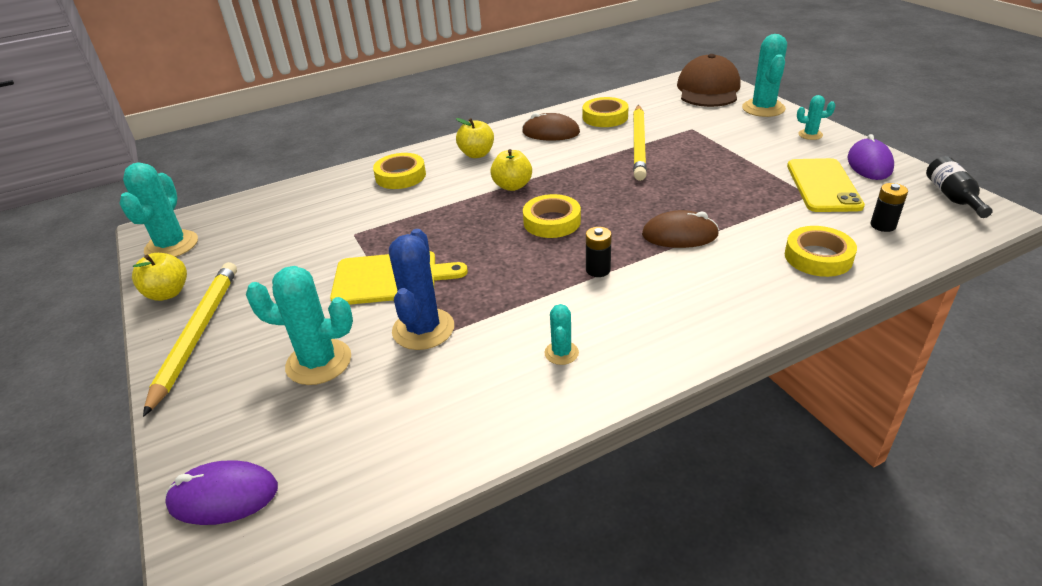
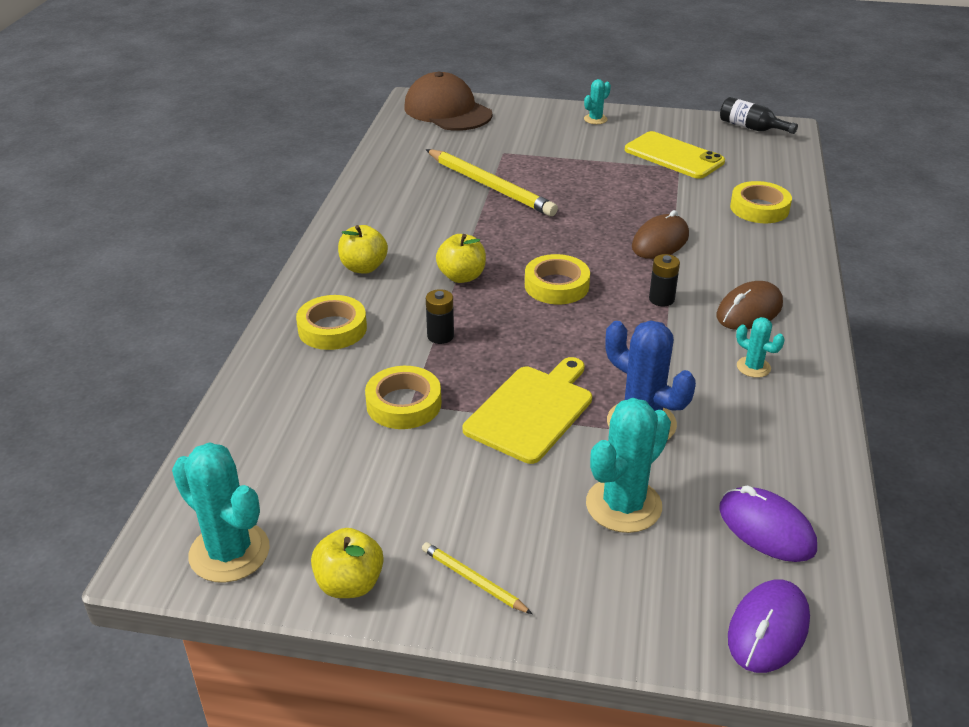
camera: 55 degrees left, 0 degrees up
yellow pencil [143,262,237,417] -> yellow pencil [422,542,532,614], size x0.48
brown mouse [522,113,580,140] -> brown mouse moved to [717,281,783,330]
yellow tape [583,97,629,127] -> yellow tape moved to [365,366,441,429]
turquoise cactus [742,34,787,117] -> none
purple mouse [848,134,894,180] -> purple mouse moved to [719,485,817,562]
black battery [871,183,908,232] -> black battery moved to [426,289,454,344]

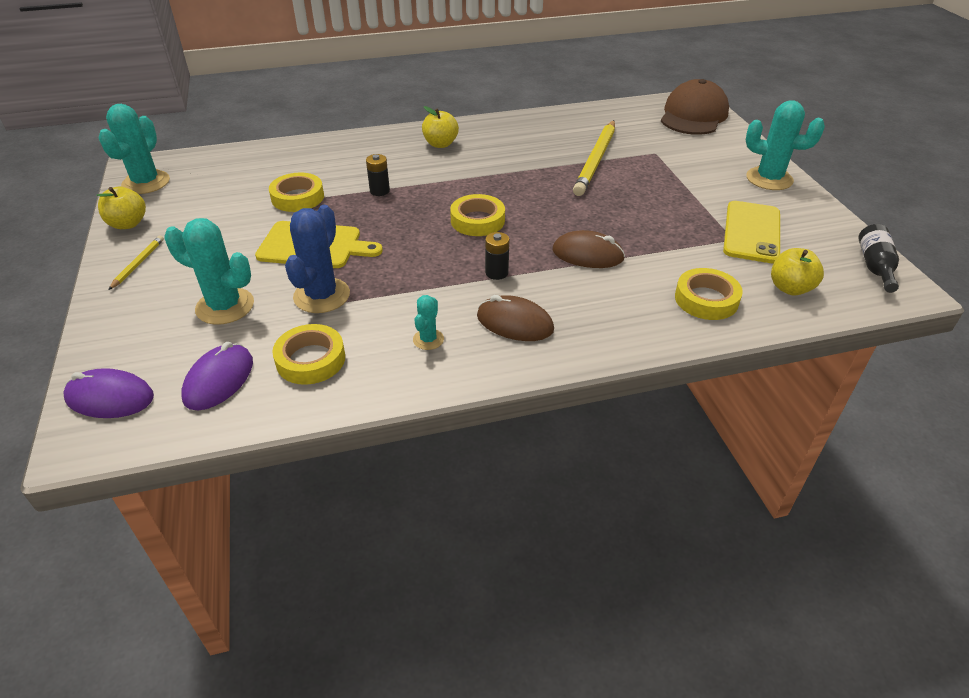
camera: 65 degrees right, 5 degrees up
yellow tape [296,295,367,350] -> yellow tape moved to [272,324,345,385]
yellow apple [436,234,486,283] -> yellow apple moved to [771,248,824,295]
turquoise cactus [584,79,611,124] -> turquoise cactus [746,100,825,190], size x1.93

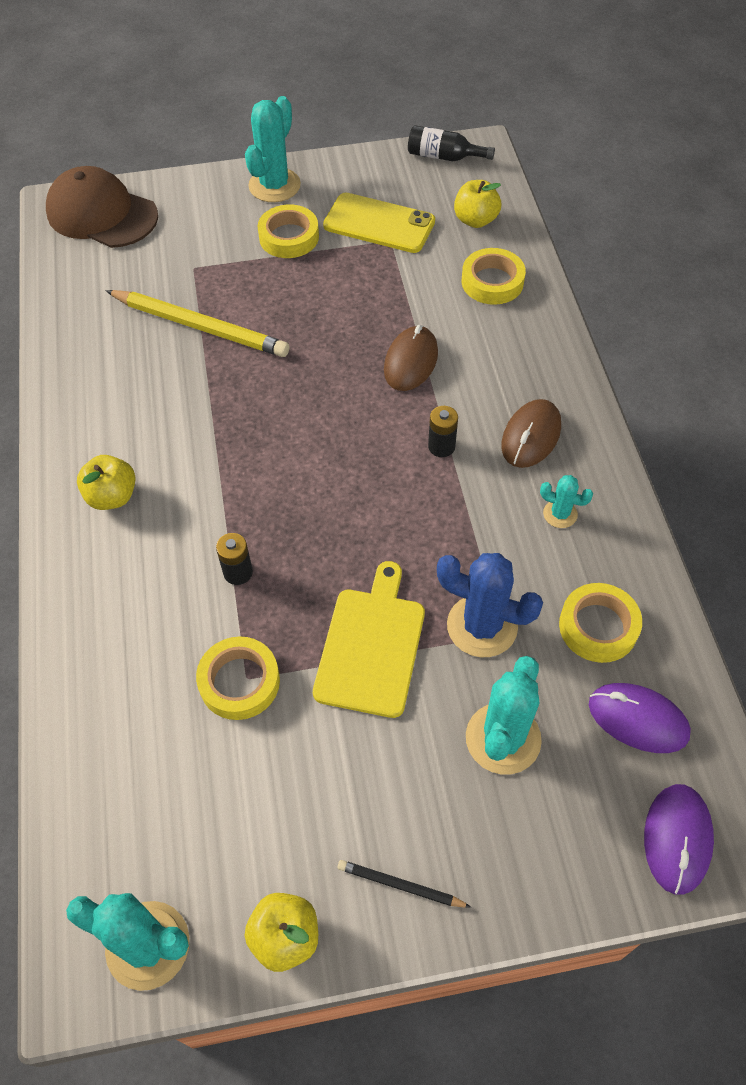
camera: 85 degrees left, 15 degrees up
yellow pencil [108,235,164,290] -> black pencil [338,860,471,908]
yellow tape [450,194,505,236] -> yellow tape moved to [257,204,319,258]

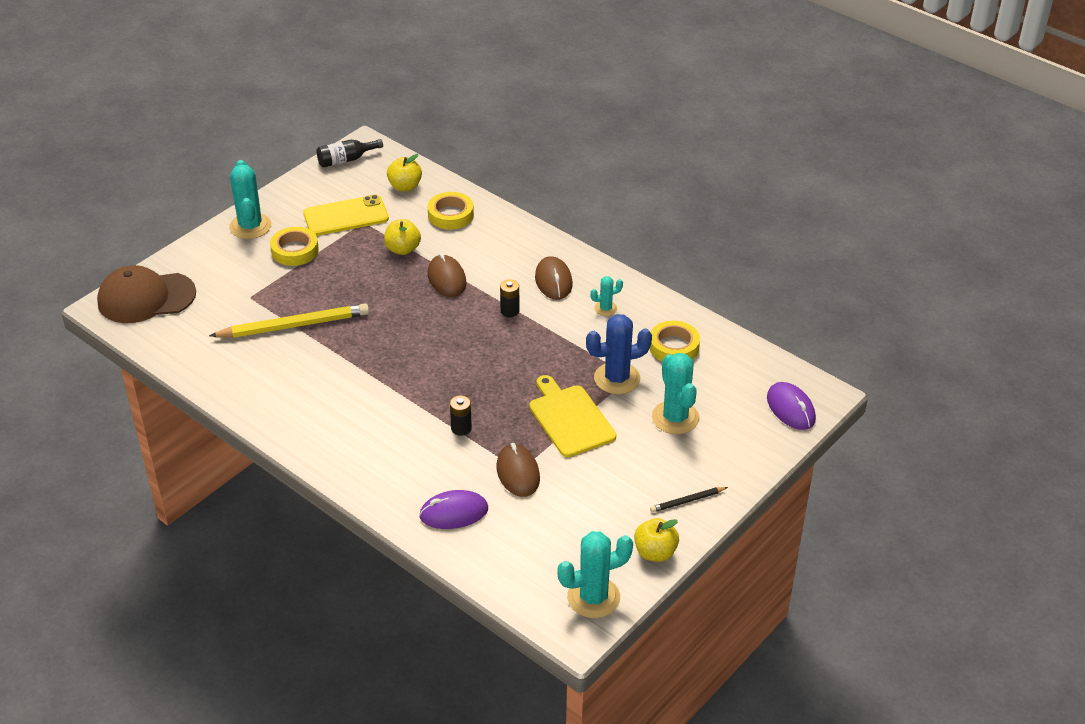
camera: 40 degrees left, 15 degrees down
yellow apple [77,455,136,510] -> yellow apple moved to [384,219,421,255]
yellow tape [196,636,280,720] -> brown mouse [497,443,540,497]
purple mouse [589,683,691,753] -> purple mouse moved to [419,490,488,529]

